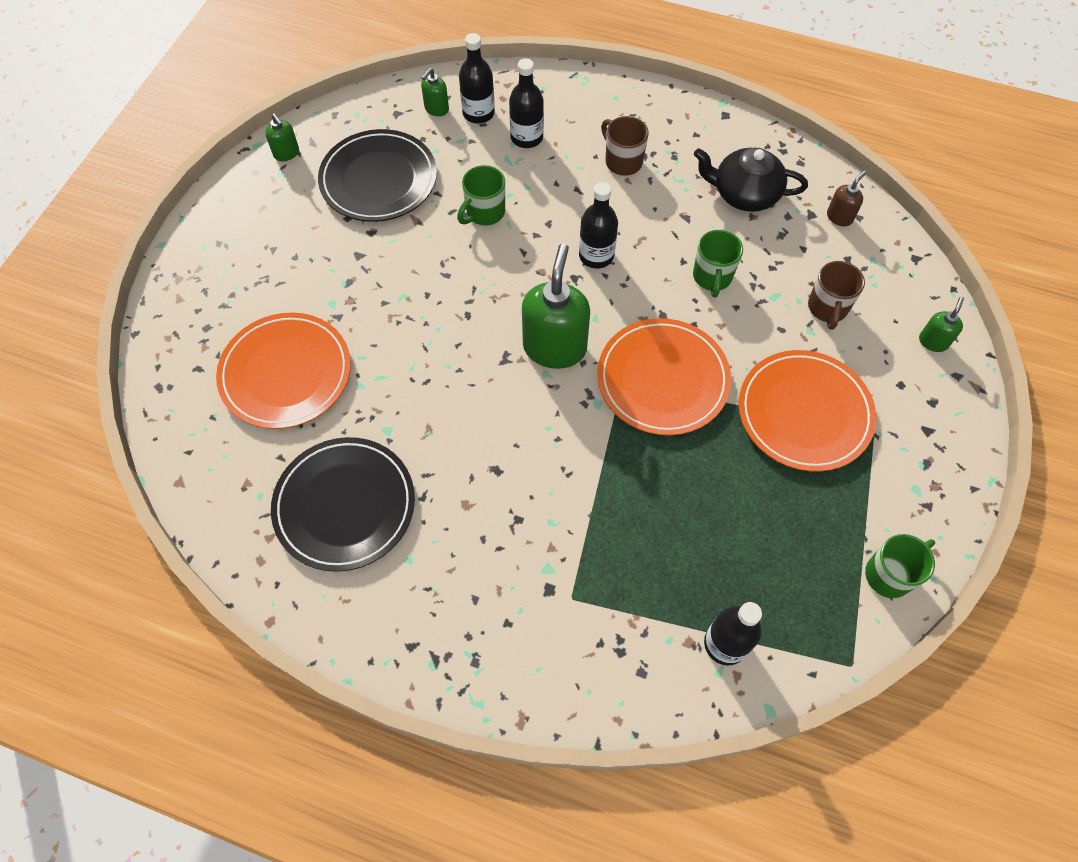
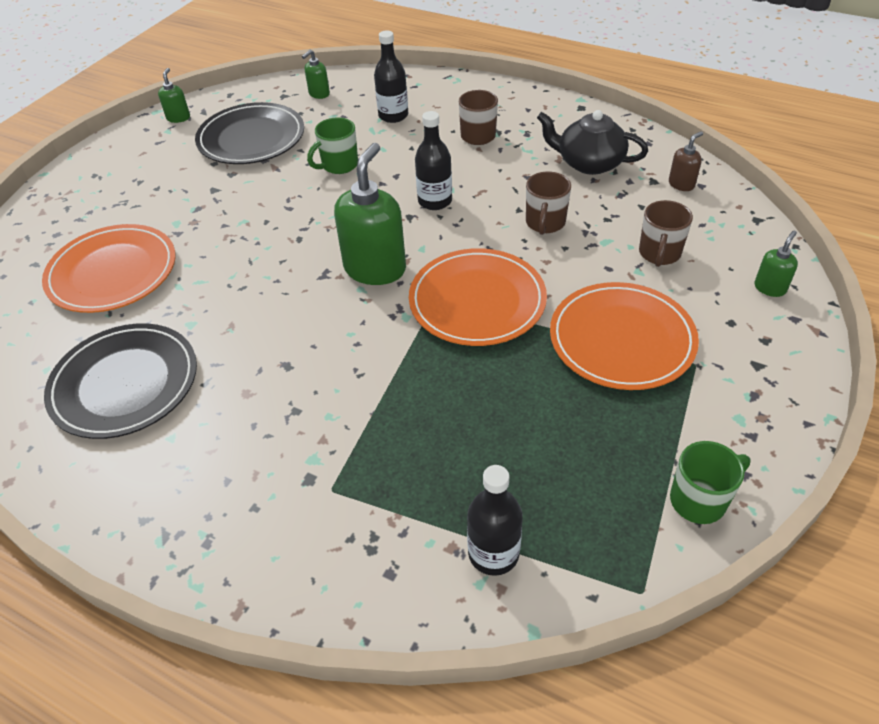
camera: 10 degrees right, 15 degrees down
green soap dispenser [265,113,299,161] -> green soap dispenser turned 150 degrees counterclockwise [158,68,190,123]
black bottle [459,33,495,123] -> none
green mug [693,230,743,298] -> brown mug [526,171,571,235]

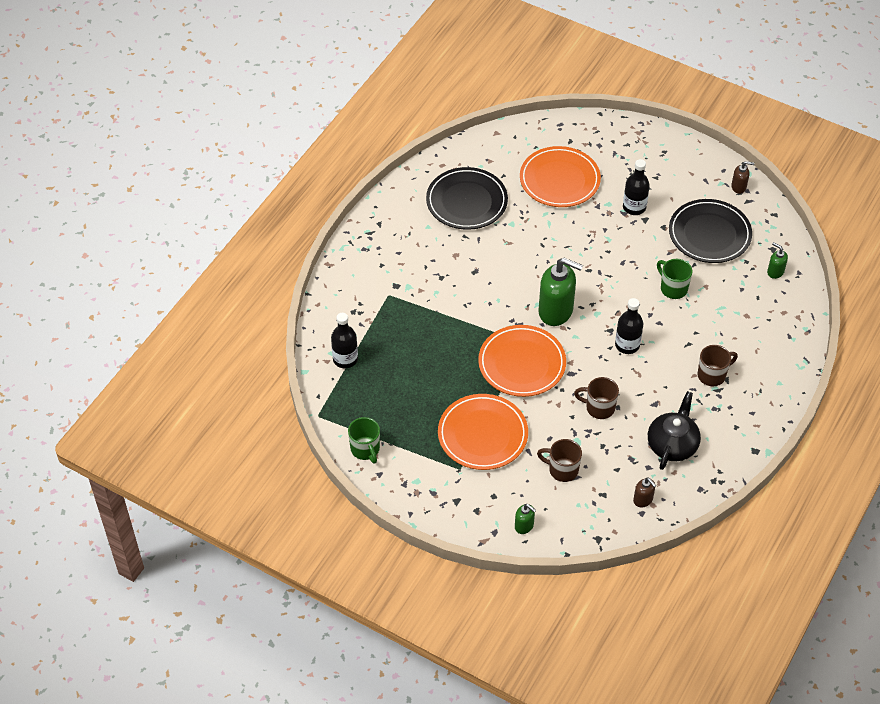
camera: 90 degrees right, 5 degrees up
green soap dispenser [158,68,190,123] -> brown soap dispenser [731,161,754,194]
black bottle [374,30,408,123] -> black bottle moved to [623,159,650,215]

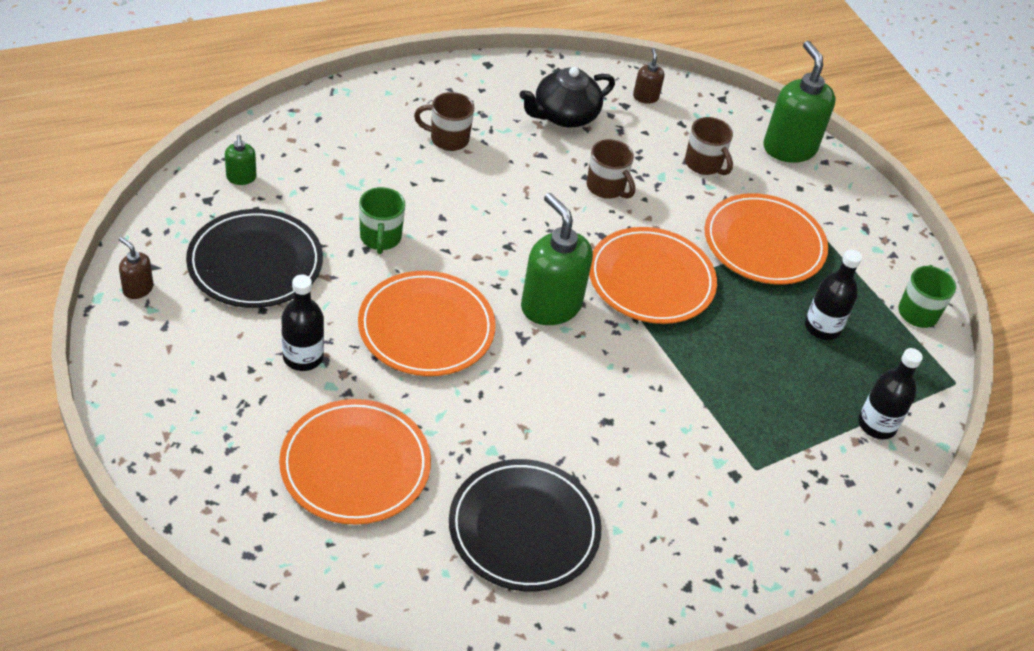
camera: 150 degrees left, 5 degrees down
green soap dispenser [515,504,536,534] -> green soap dispenser [763,41,835,163], size x2.11
black bottle [615,298,643,354] -> black bottle moved to [805,250,862,340]
none -> orange plate [358,271,496,376]

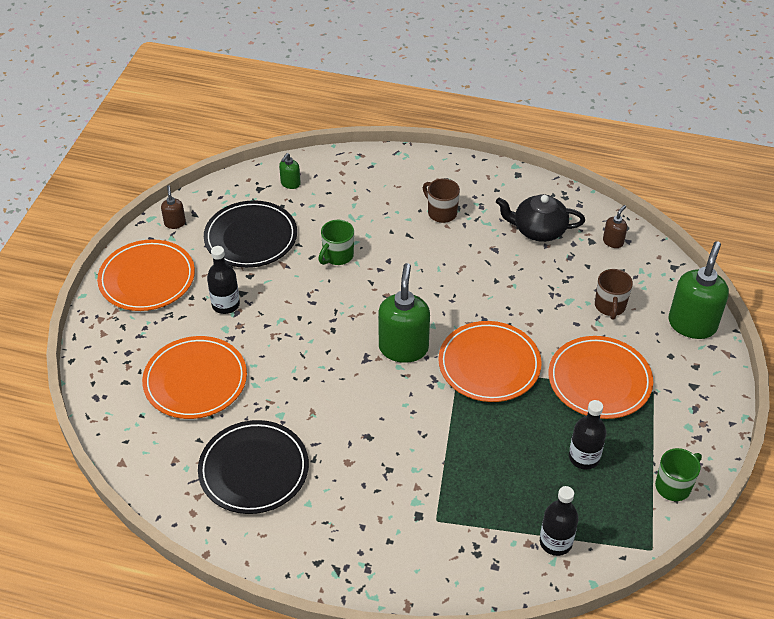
camera: 45 degrees right, 0 degrees up
orange plate [358,271,496,376] -> orange plate moved to [97,239,195,311]
brown mug [587,139,635,199] -> none

